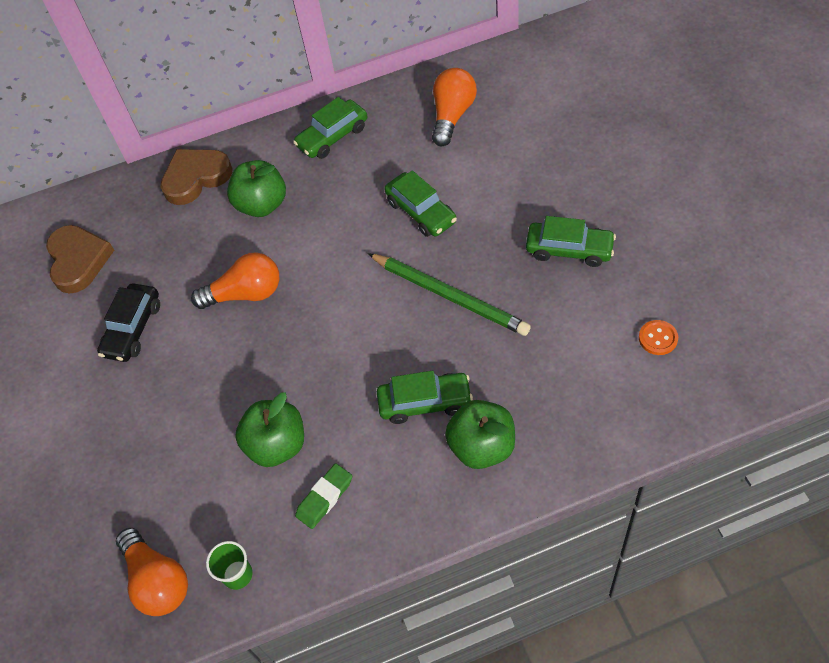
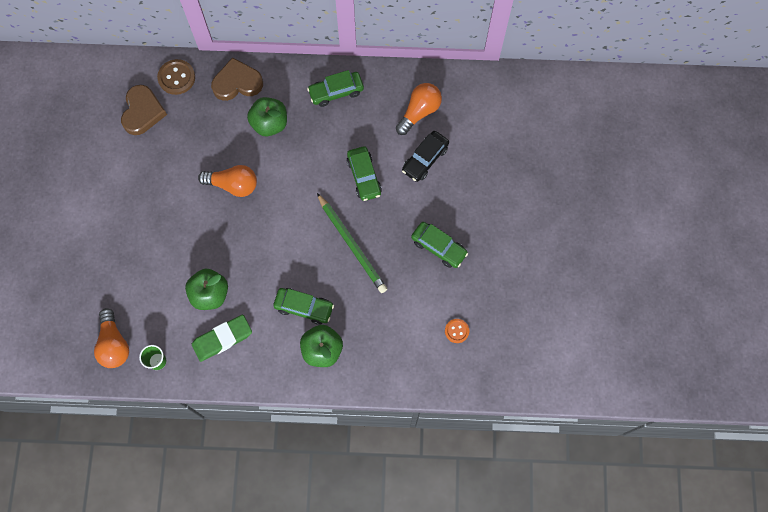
camera: 15 degrees right, 15 degrees up
black car [97,283,160,362] -> black car moved to [402,131,449,182]
green eraser [295,463,352,529] -> green eraser [192,315,252,362], size x1.50
none -> brown button [157,59,195,95]

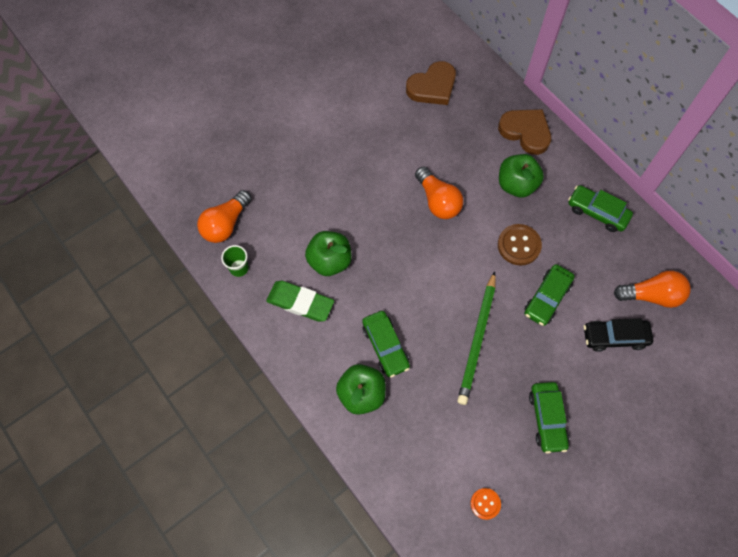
camera: 50 degrees right, 5 degrees down
brown button [157,59,195,95] -> brown button moved to [498,224,542,266]

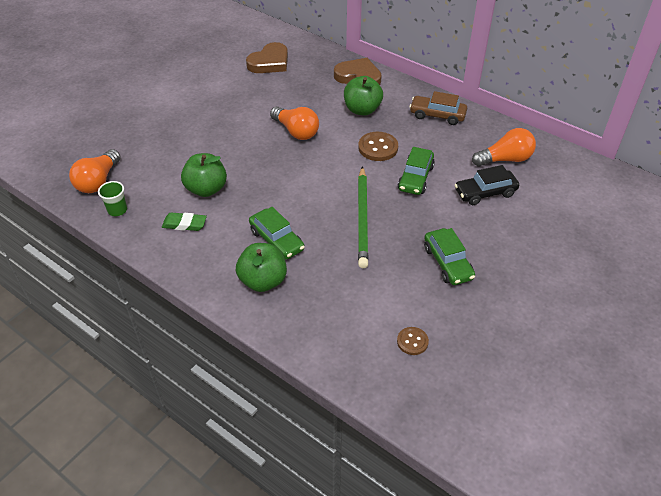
camera: 15 degrees left, 20 degrees down
green eraser [266,281,334,322] -> green eraser [162,213,207,231], size x0.66
orange button [470,488,501,520] -> brown button [397,327,429,355]
green car [568,185,633,232] -> brown car [409,91,467,125]

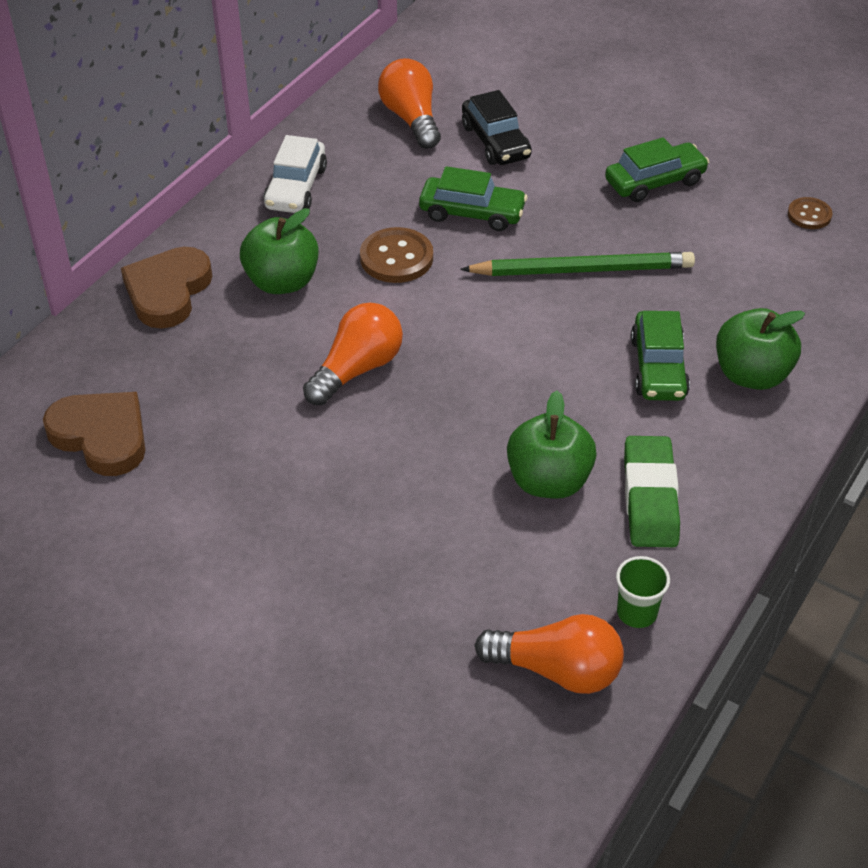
camera: 95 degrees left, 0 degrees up
green eraser [162,213,207,231] -> green eraser [624,436,680,547], size x1.50
green car [249,207,305,260] -> green car turned 135 degrees clockwise [631,311,690,401]
brown car [409,91,467,125] -> white car [263,135,327,213]

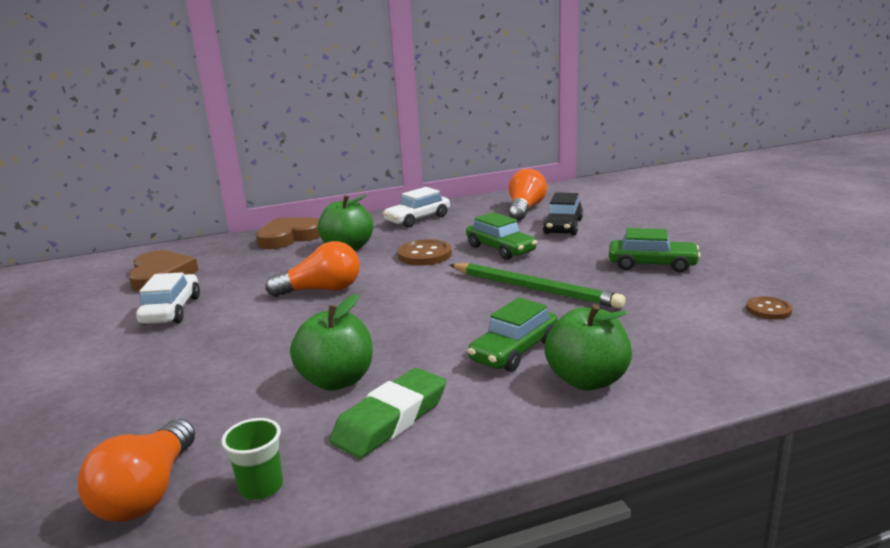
camera: 40 degrees right, 25 degrees down
orange light bulb [475,614,624,694] -> orange light bulb turned 45 degrees clockwise [78,419,195,522]
none -> white car [136,272,200,325]

